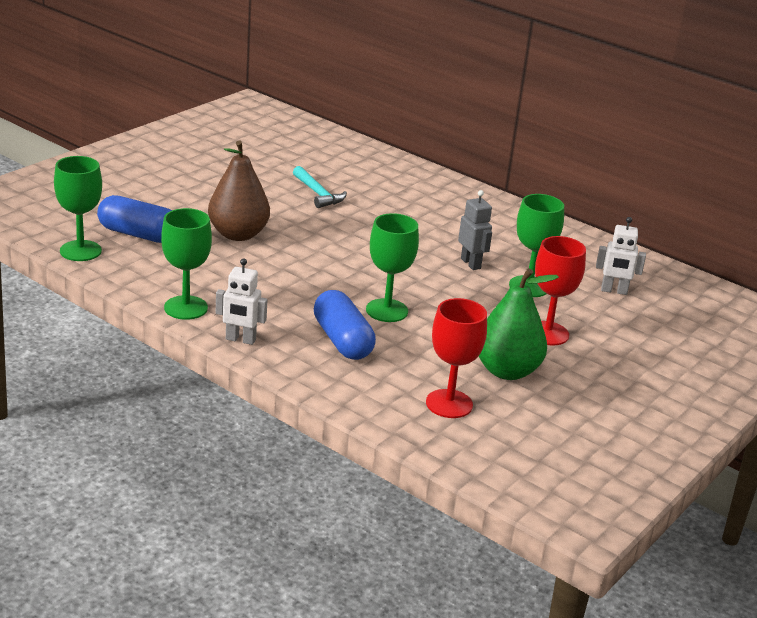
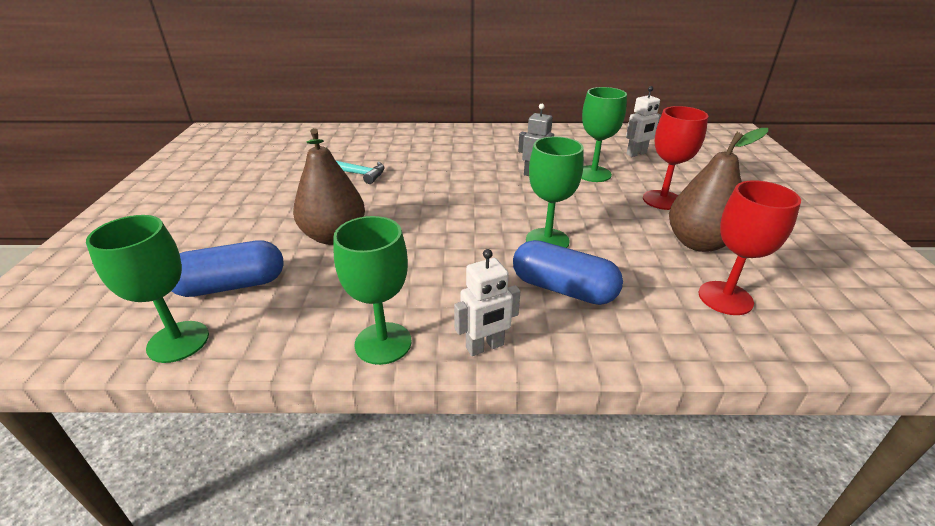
camera: 35 degrees left, 5 degrees up
green pear [479,268,559,380] -> brown pear [669,128,768,252]

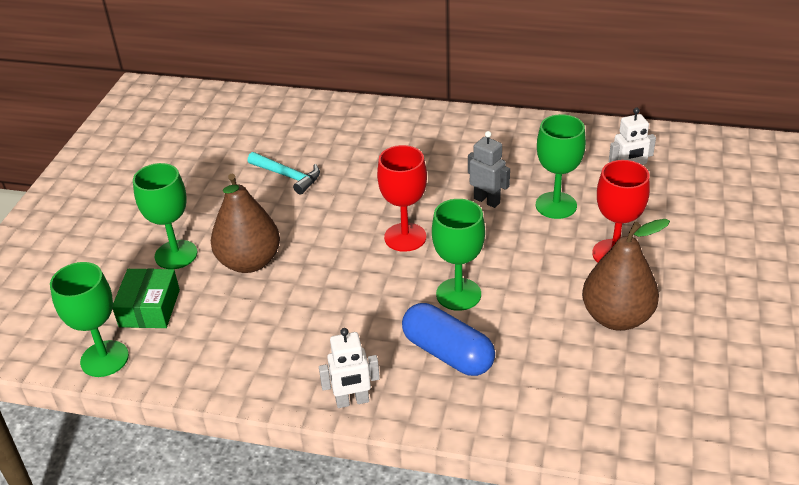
camera: 15 degrees right, 5 degrees up
blue capsule [172,240,284,297] -> green box [112,269,180,328]
green goblet [333,216,412,365] -> green goblet moved to [133,163,197,269]
red goblet [699,180,801,315] -> red goblet moved to [377,145,427,252]

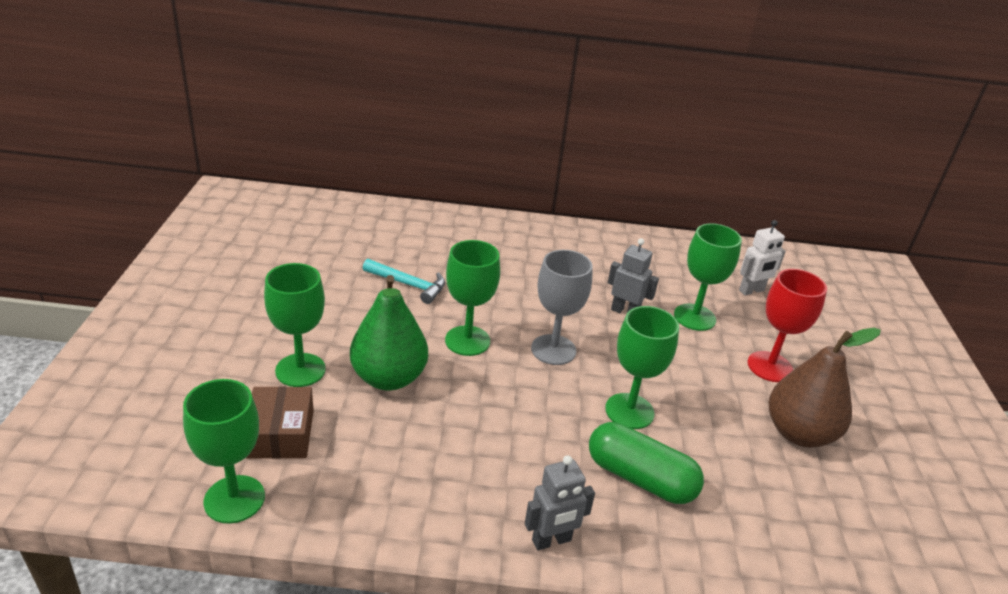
camera: 15 degrees left, 5 degrees down
green box [112,269,180,328] -> brown box [246,386,314,459]
brown pear [211,174,280,273] -> green pear [350,275,428,390]
white robot [319,328,380,408] -> grey robot [525,455,595,550]
red goblet [377,145,427,252] -> grey goblet [531,250,593,365]
blue capsule [402,303,495,376] -> green capsule [589,422,704,504]
none -> green goblet [445,240,500,356]

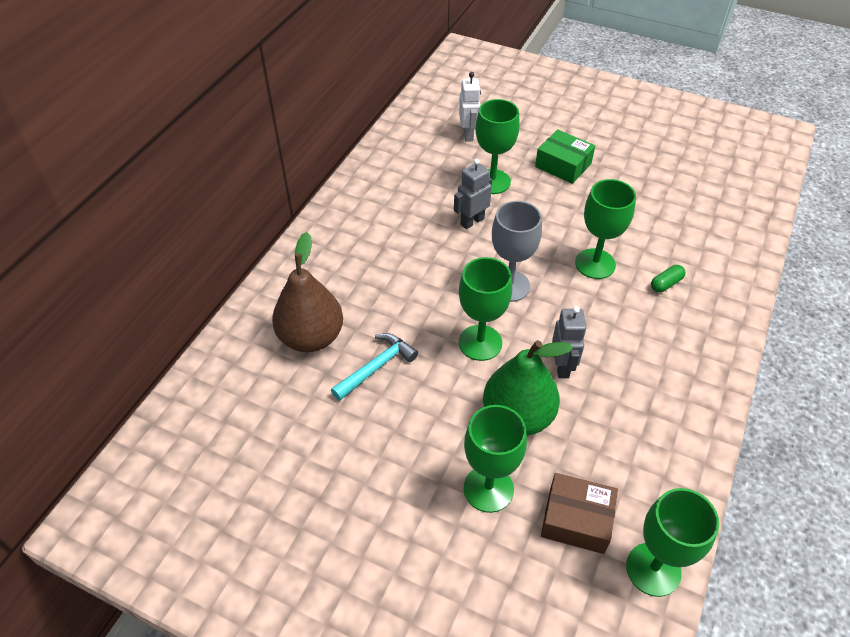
camera: 65 degrees left, 15 degrees up
grey robot [525,455,595,550] -> grey robot moved to [552,306,587,378]
green capsule [589,422,704,504] -> green capsule [651,265,685,292], size x0.46
red goblet [748,269,827,382] -> green box [535,129,595,184]
brown pear [769,328,881,448] -> brown pear moved to [272,232,343,352]

